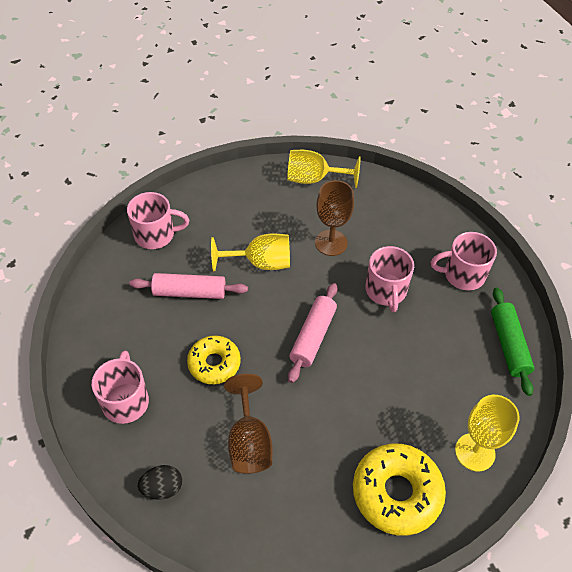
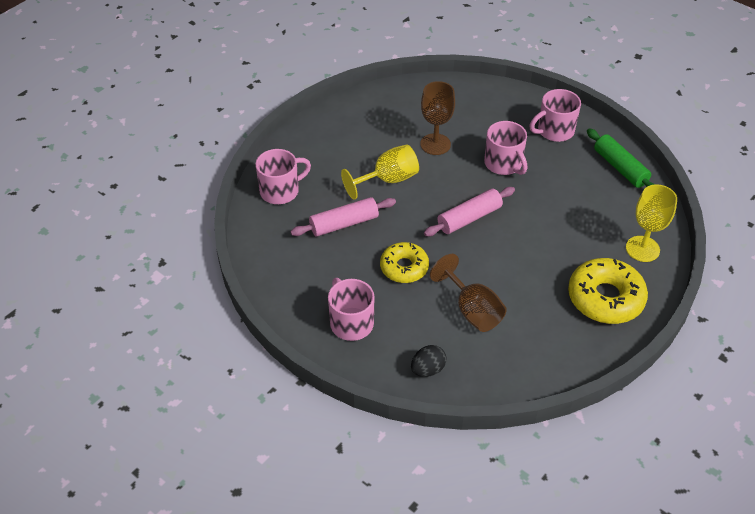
camera: 25 degrees left, 5 degrees down
yellow goblet [287,150,361,188] -> none
pink rolling pin [288,283,337,383] -> pink rolling pin turned 60 degrees clockwise [424,187,515,236]

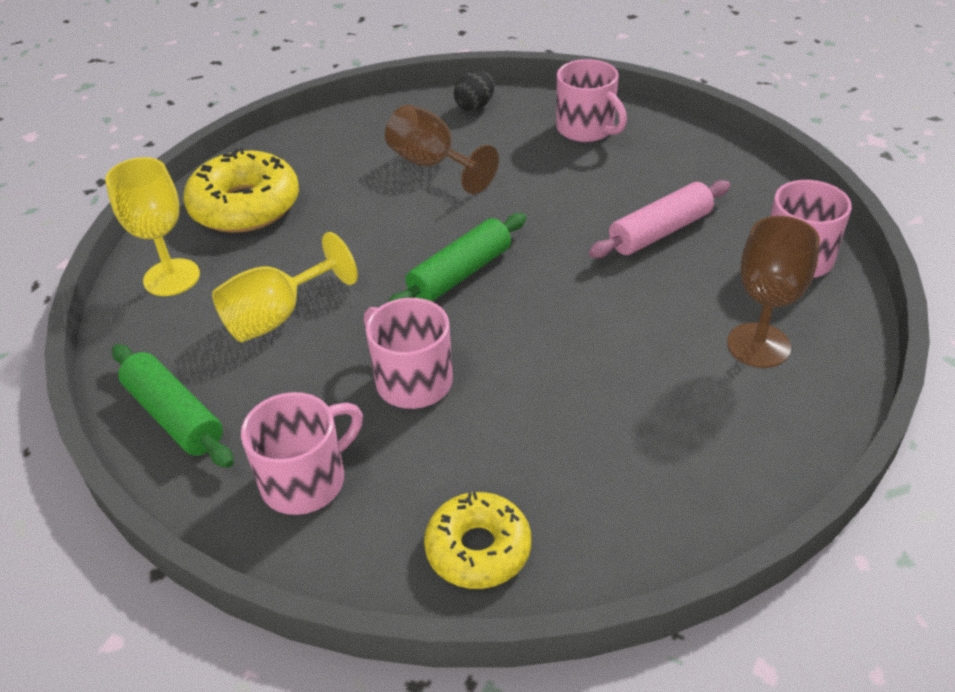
camera: 170 degrees right, 5 degrees down
yellow goblet [341,145,419,200] -> yellow goblet moved to [212,232,358,342]
yellow donut [380,242,429,283] -> yellow donut moved to [424,492,531,589]
brown goblet [420,81,455,155] -> brown goblet moved to [727,216,820,368]
pink rolling pin [424,187,515,236] -> green rolling pin [387,213,526,303]

